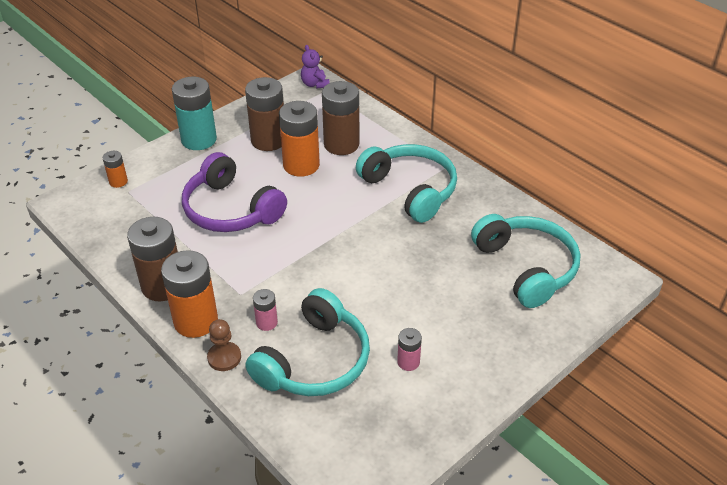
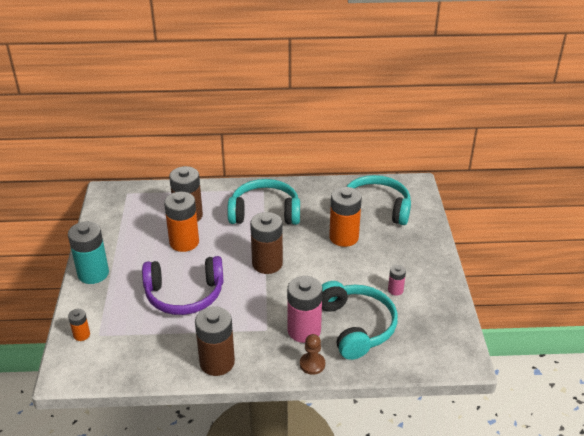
camera: 50 degrees left, 5 degrees down
orange battery [161,250,218,338] -> orange battery moved to [329,187,362,247]
brown battery [245,77,284,151] -> brown battery moved to [250,212,283,274]
pink battery [253,289,278,331] -> pink battery [287,276,322,343], size x2.04
purple teddy bear [301,45,330,89] -> none

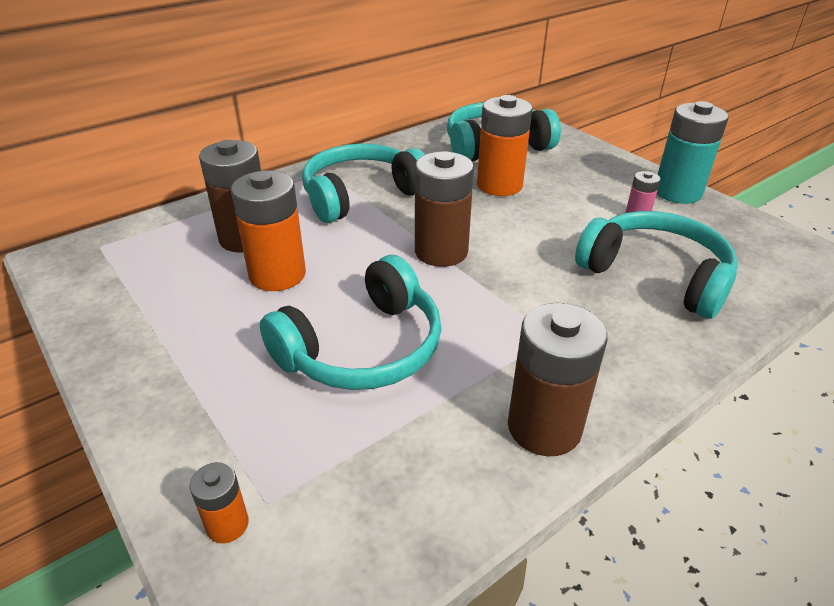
camera: 35 degrees left, 0 degrees up
turquoise battery [68,221,109,284] -> turquoise battery moved to [657,101,728,204]
purple headphones [142,256,224,315] -> turquoise headphones [260,255,442,390]
pink battery [287,276,322,343] -> none
brown pawn [300,334,325,375] -> none

